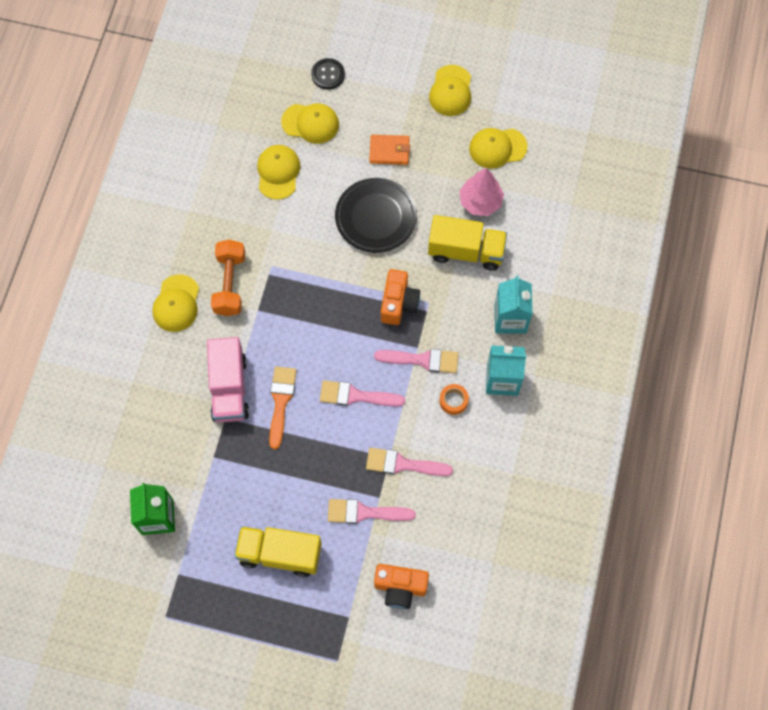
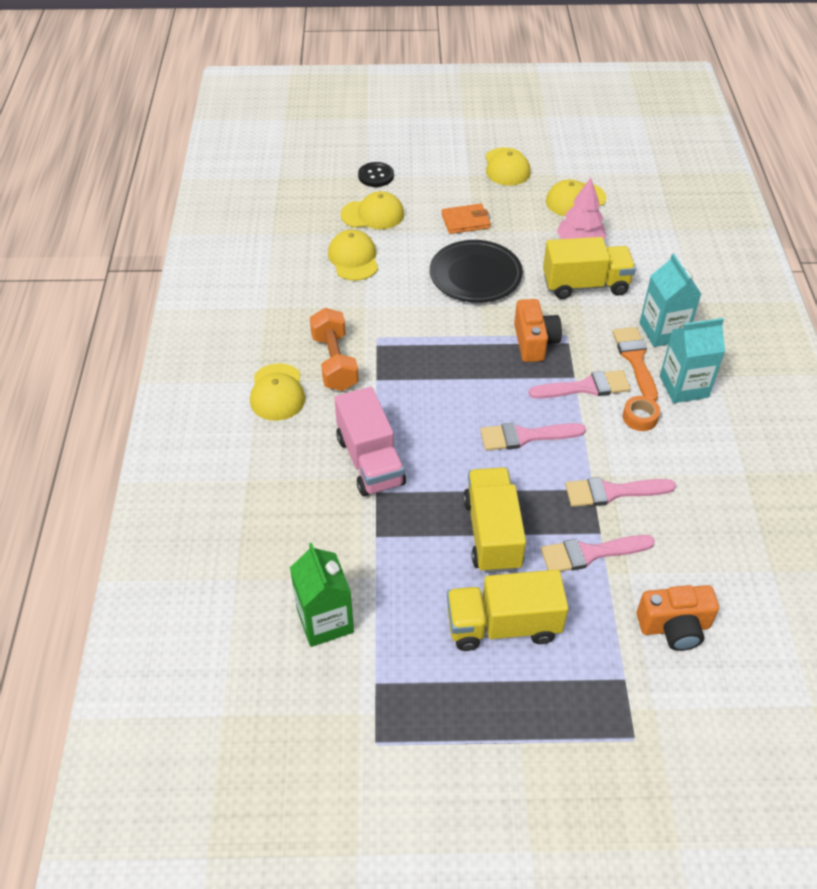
camera: 15 degrees left, 20 degrees down
orange brush [269,366,297,449] -> orange brush moved to [613,327,658,401]
none -> yellow truck [463,467,526,573]

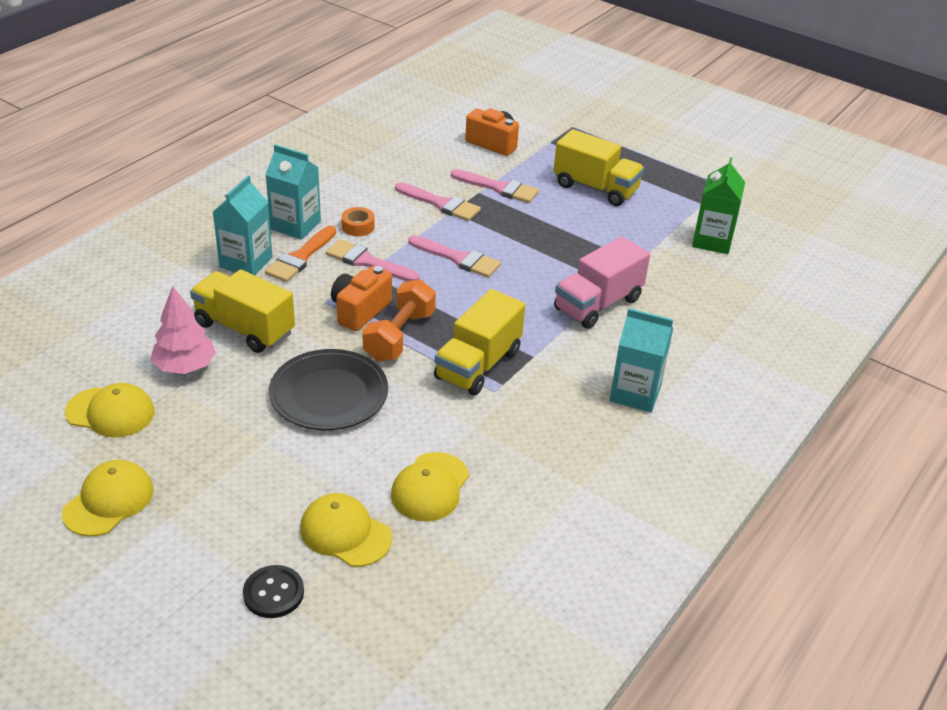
camera: 145 degrees left, 10 degrees down
yellow cap [250,363,305,421] -> turquoise carton [610,308,673,413]
orange dumbbell [310,308,359,391] -> orange dumbbell moved to [362,279,436,362]
pink truck [334,387,406,496] -> pink truck turned 150 degrees counterclockwise [554,236,650,329]
orange wallet [442,203,491,234] -> none
yellow truck [463,467,526,573] -> yellow truck moved to [434,289,525,395]

